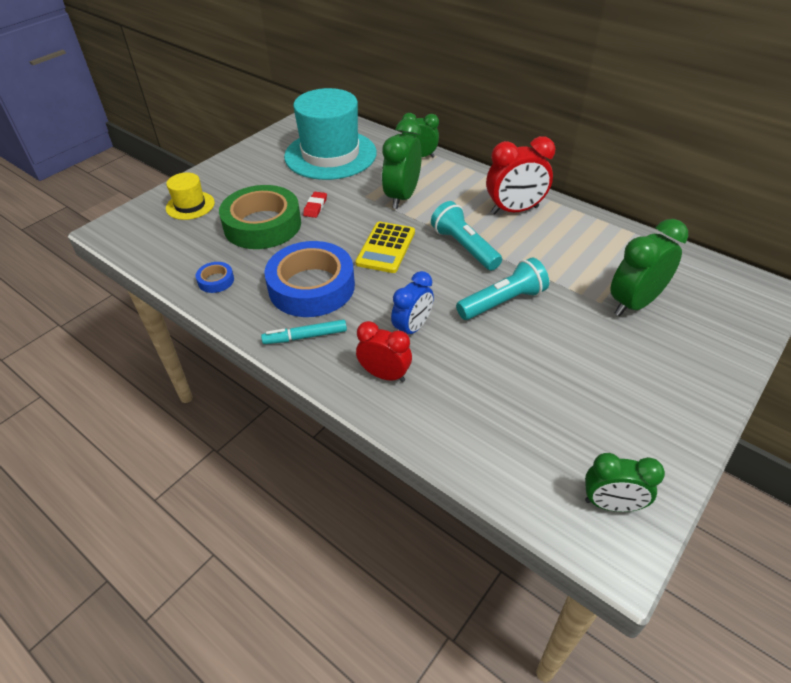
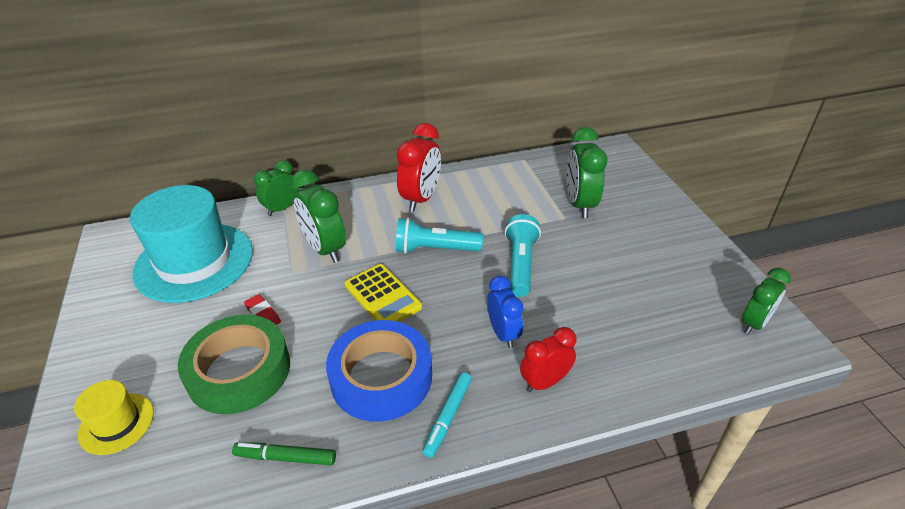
camera: 55 degrees left, 5 degrees down
blue tape [195,262,234,293] -> green marker [232,443,336,465]

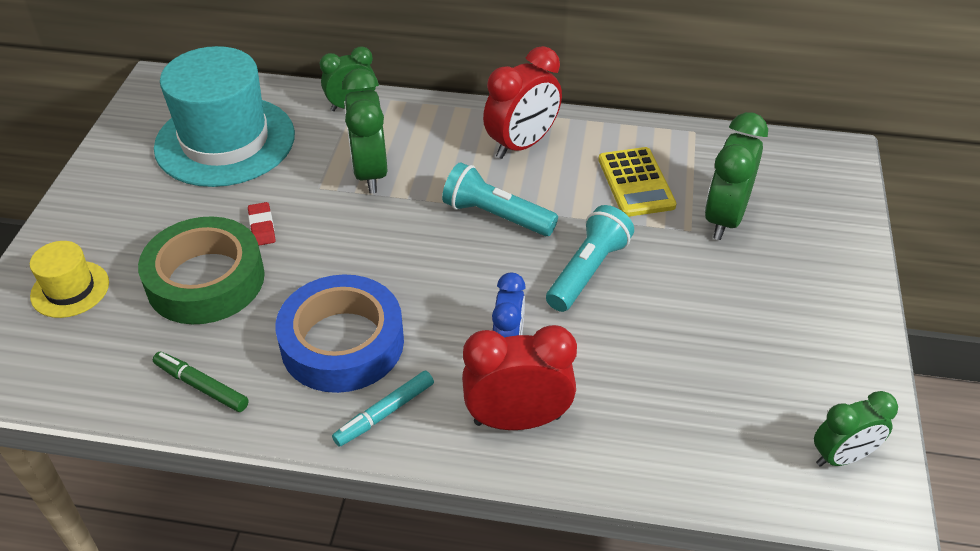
camera: 25 degrees right, 5 degrees up
yellow calculator [345,264,422,322] -> yellow calculator moved to [598,147,677,217]
red clock [520,327,577,392] -> red clock [462,325,577,430], size x1.51

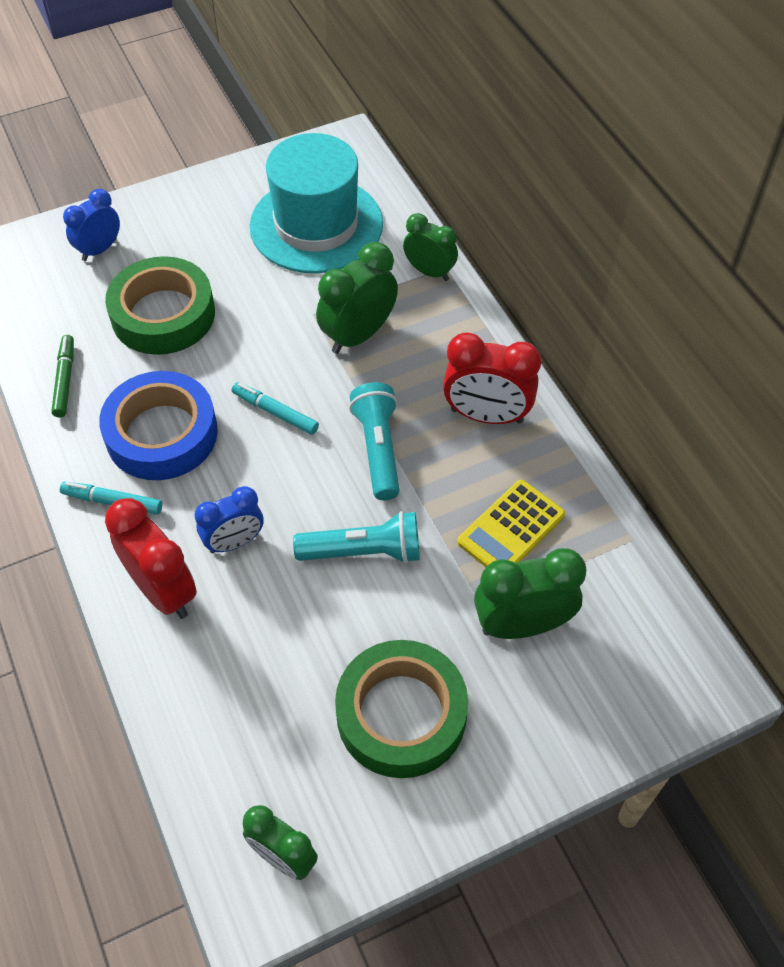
camera: 55 degrees right, 10 degrees up
yellow hat [30,241,109,318] -> blue clock [63,189,120,261]
red eraser [248,202,276,246] -> none
none -> turquoise marker [232,382,319,435]
none -> green tape [335,640,468,778]

